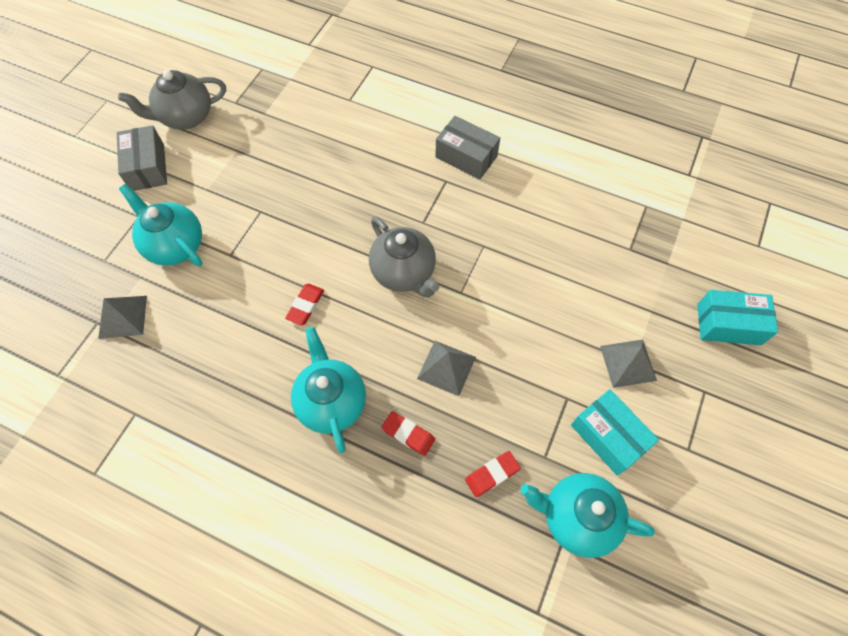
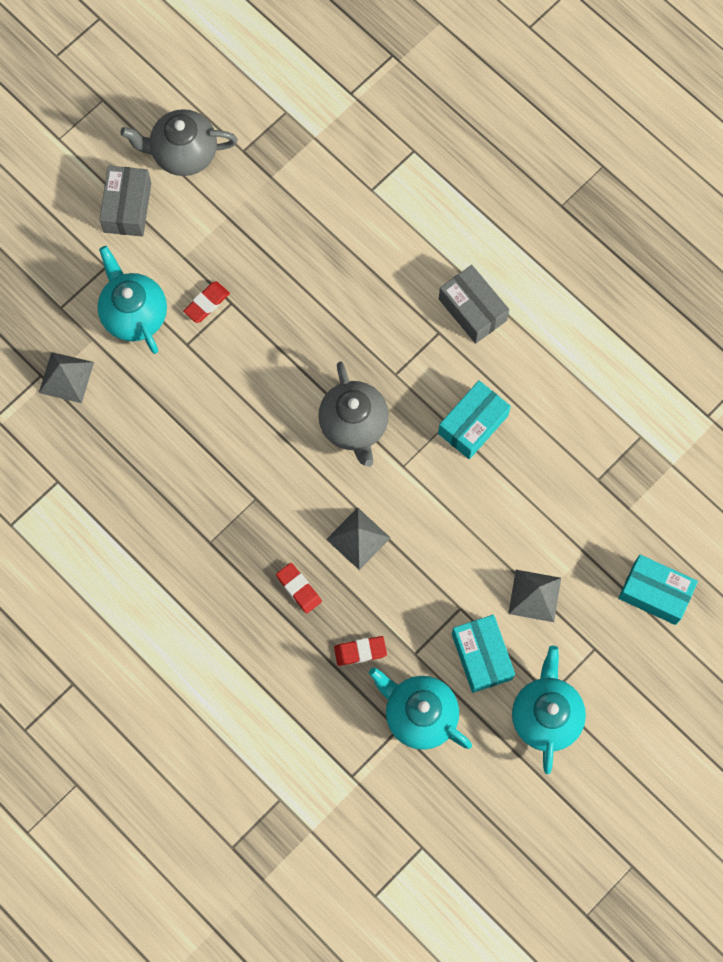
camera: 20 degrees right, 10 degrees up
red eraser [285,284,324,325] -> red eraser moved to [183,281,230,323]
turquoise teapot [291,327,366,453] -> turquoise teapot moved to [512,646,586,774]
none -> turquoise box [438,380,511,459]

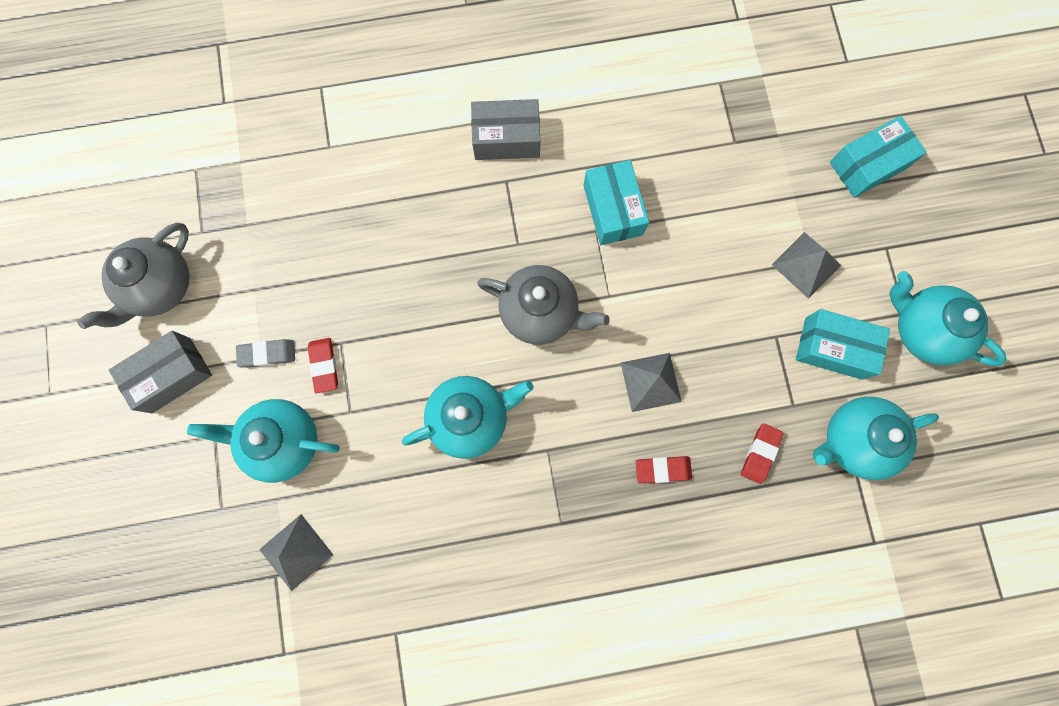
camera: 55 degrees left, 5 degrees up
grey box [99,166,151,237] -> grey box turned 75 degrees counterclockwise [109,331,212,413]
none -> grey eraser [236,339,295,368]
none -> turquoise teapot [402,376,534,459]

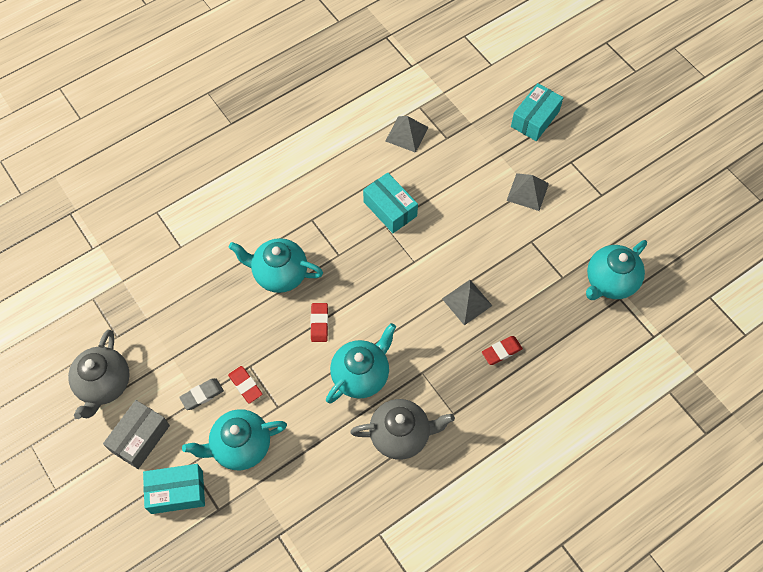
camera: 25 degrees left, 15 degrees down
grey pyramid [259,514,333,591] -> grey pyramid moved to [386,116,428,153]
grey box [471,99,540,160] -> none
grey teapot [477,265,610,345] -> grey teapot moved to [350,399,455,460]
red eraser [741,423,783,484] -> red eraser moved to [310,303,328,342]
turquoise box [796,309,890,380] -> turquoise box moved to [143,464,205,514]
turquoise teapot [890,271,1007,366] -> turquoise teapot moved to [229,238,323,293]

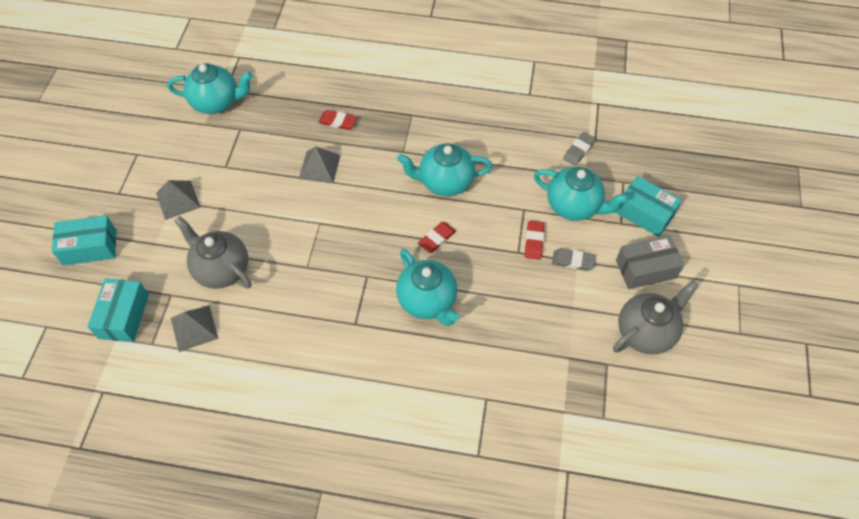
camera: 135 degrees left, 5 degrees down
grey teapot [350,399,455,460] -> grey teapot moved to [174,216,252,289]
turquoise box [363,173,418,233] -> turquoise box moved to [87,278,149,342]
none -> grey eraser [563,132,596,166]

